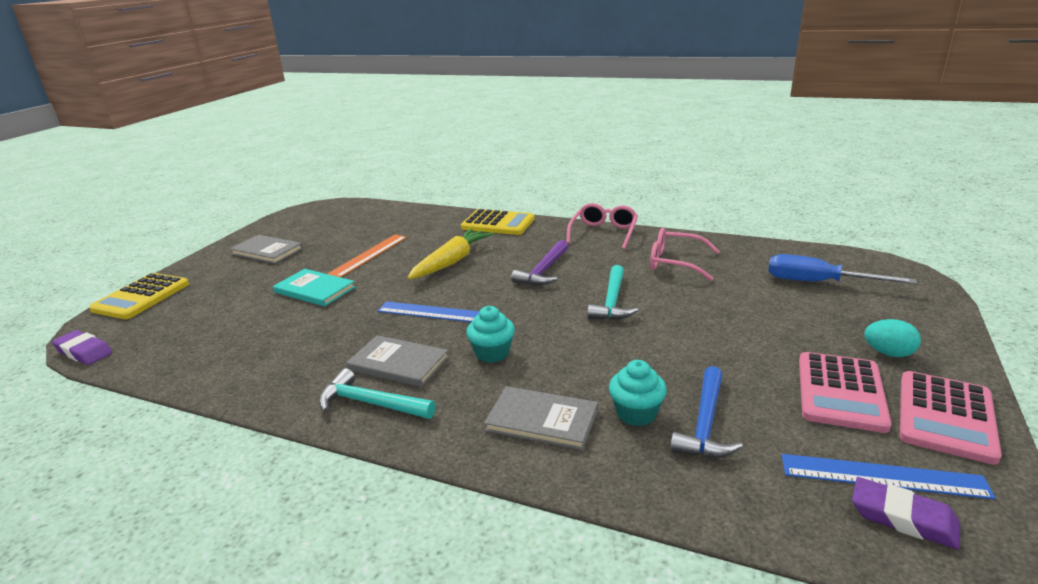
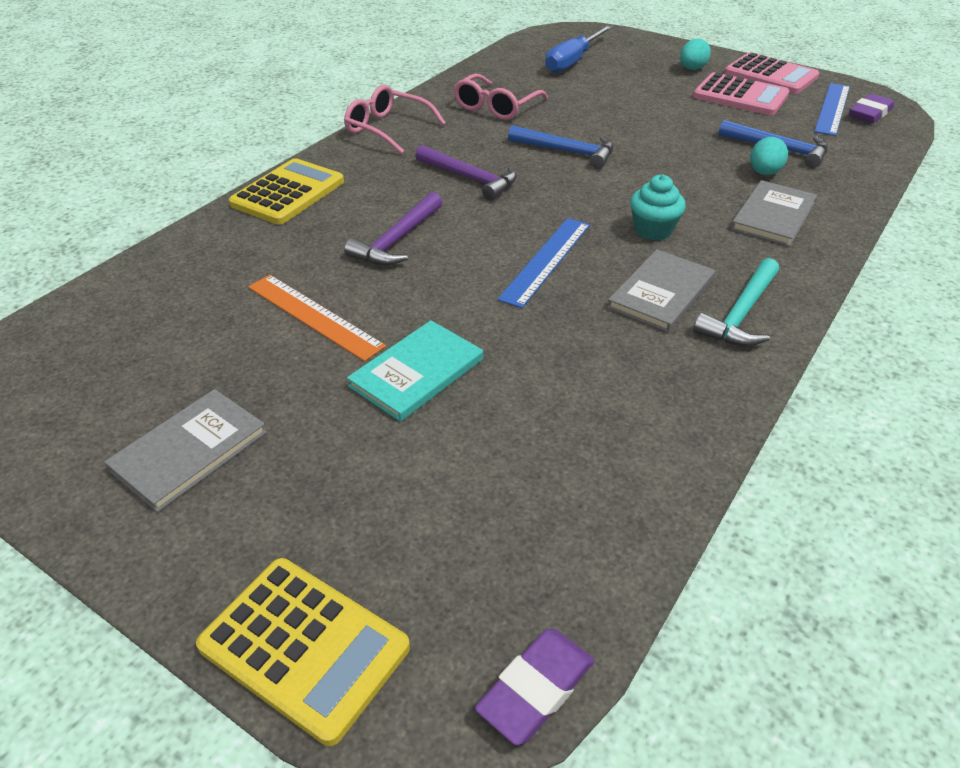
camera: 80 degrees left, 15 degrees up
yellow carrot [407,229,493,279] -> purple hammer [344,192,442,265]
turquoise hammer [587,265,638,320] -> blue hammer [508,125,613,169]
turquoise cupcake [609,360,667,426] -> turquoise egg [750,137,788,175]

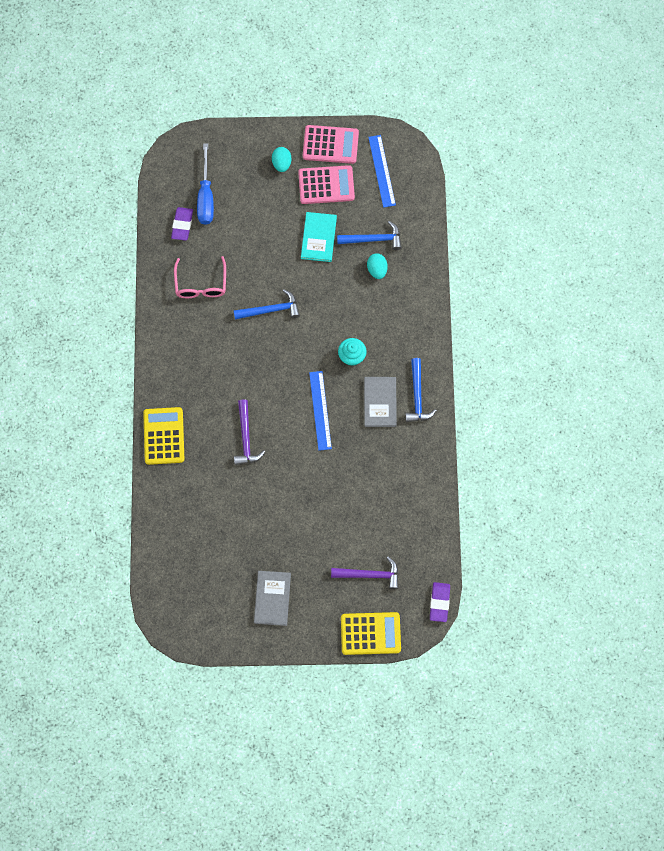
camera: 35 degrees left, 30 degrees up
orange ruler [248,275,386,361] -> none
pink glasses [344,85,446,154] -> none
turquoise book [347,320,483,422] -> turquoise book moved to [301,212,337,262]
purple hammer [415,145,517,201] -> purple hammer moved to [331,556,399,589]
turquoise hammer [693,258,779,346] -> blue hammer [405,358,437,422]
grey book [731,180,817,246] -> none
purple eraser [849,94,894,123] -> purple eraser moved to [171,207,193,241]

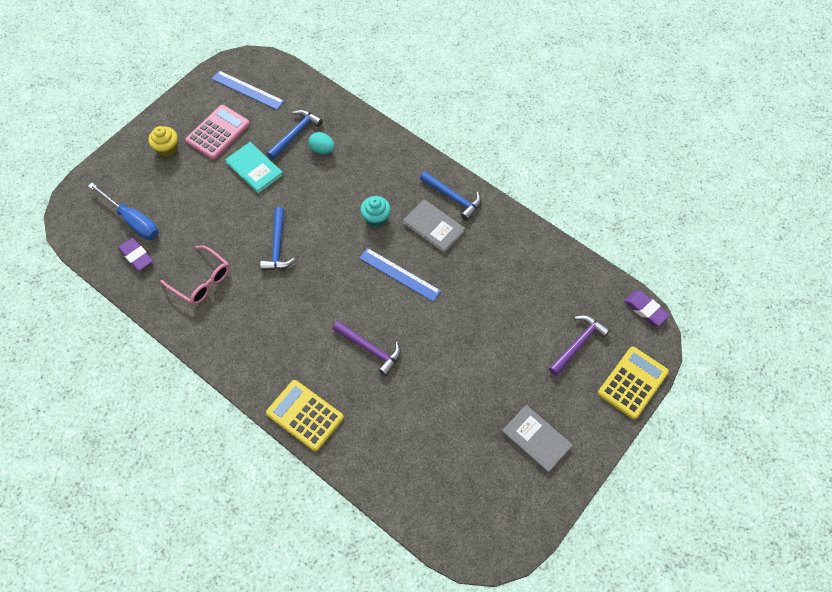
camera: 50 degrees left, 10 degrees down
blue hammer [234,289,300,320] -> blue hammer turned 150 degrees clockwise [260,207,295,271]
turquoise egg [272,147,291,172] -> yellow cupcake [148,126,178,157]
pink calculator [303,125,359,164] -> none

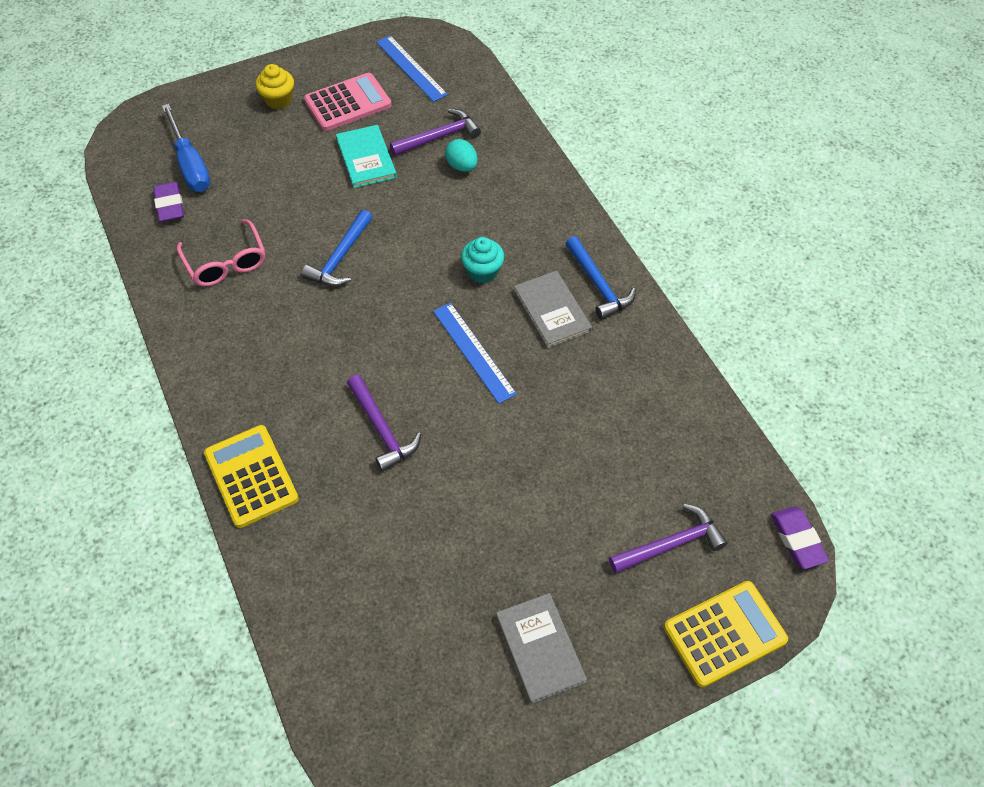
camera: 25 degrees right, 5 degrees down
blue hammer [267,110,323,160] -> purple hammer [390,109,481,156]

